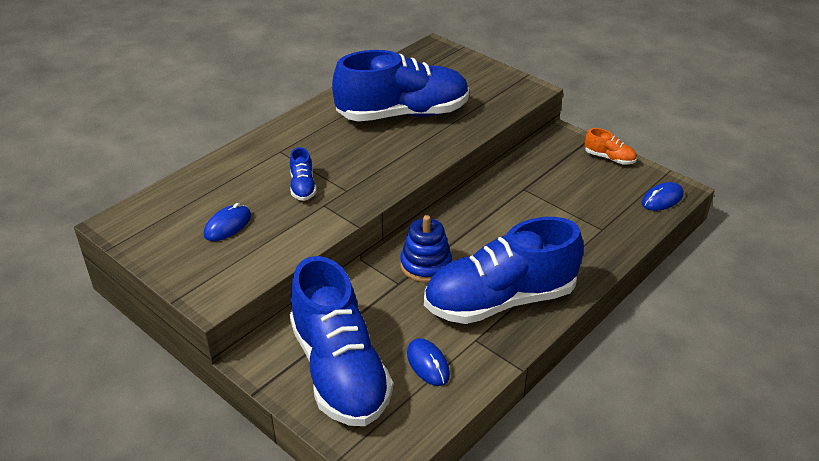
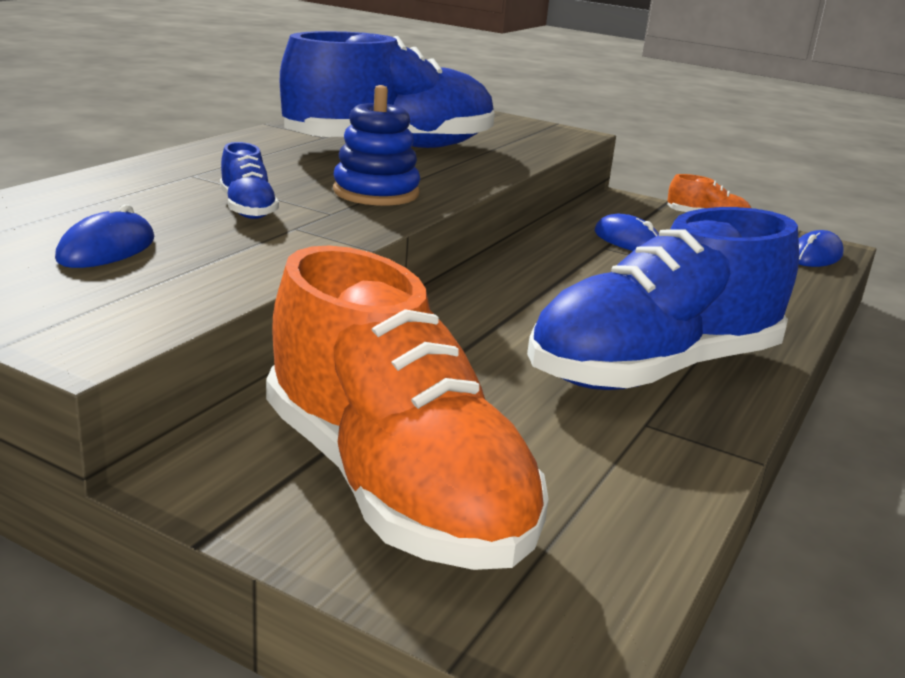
camera: 15 degrees left, 15 degrees down
blue shoe [290,256,393,426] -> orange shoe [266,245,549,570]
blue stacking toy [400,215,452,283] -> blue stacking toy moved to [333,85,420,206]
blue mouse [407,338,450,386] -> blue mouse moved to [594,214,659,251]

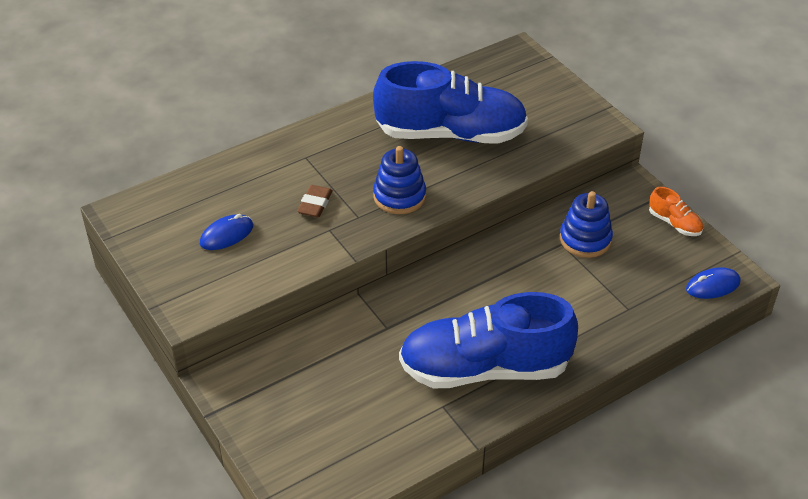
camera: 30 degrees right, 20 degrees up
blue shoe [220,142,279,219] -> brown eraser [297,185,333,217]
orange shoe [266,245,549,570] -> none
blue mouse [594,214,659,251] -> blue stacking toy [560,191,613,258]

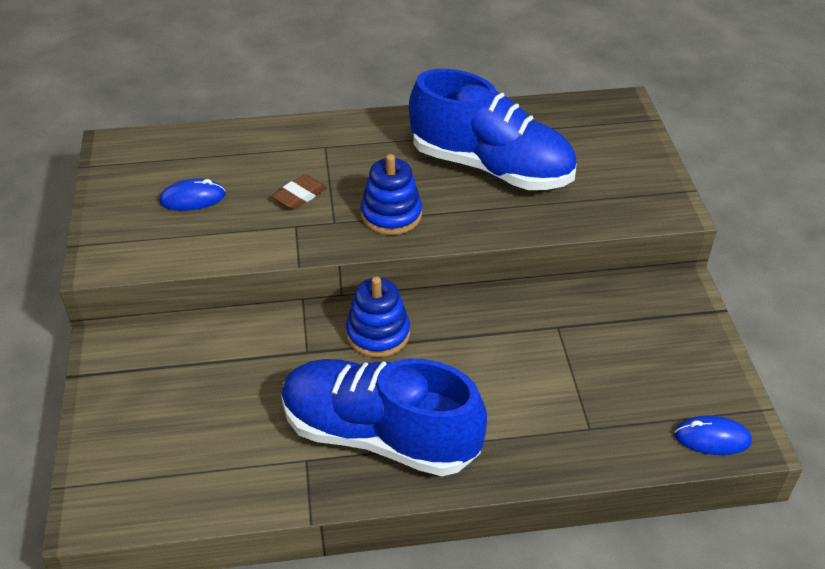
camera: 25 degrees right, 0 degrees up
blue stacking toy [560,191,613,258] -> blue stacking toy moved to [346,277,410,358]
orange shoe [649,187,703,236] -> none

